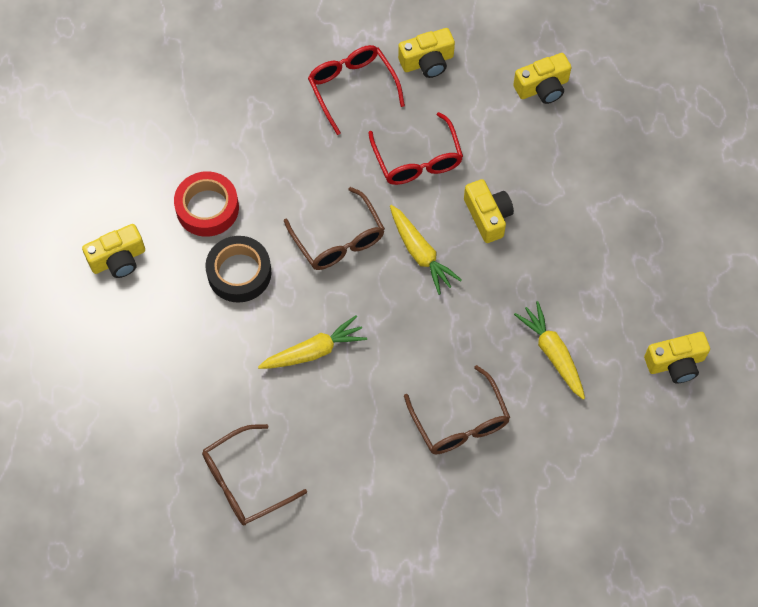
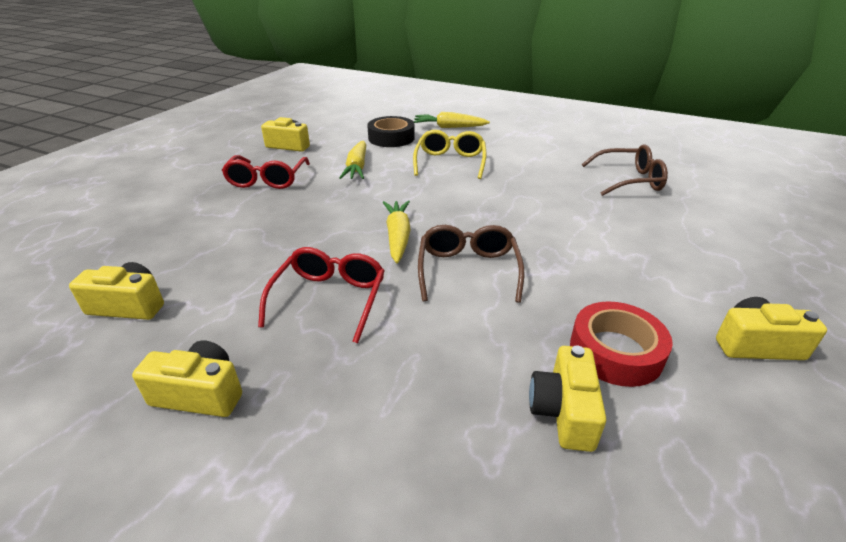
camera: 150 degrees left, 30 degrees down
black tape [205,236,271,303] -> black tape moved to [367,116,415,147]
yellow carrot [258,315,367,369] -> yellow carrot moved to [413,112,490,128]
red glasses [308,45,405,135] -> red glasses moved to [221,155,310,189]
brown glasses [404,365,510,455] -> yellow glasses [413,130,486,179]
yellow camera [464,179,514,243] -> yellow camera moved to [529,345,606,452]

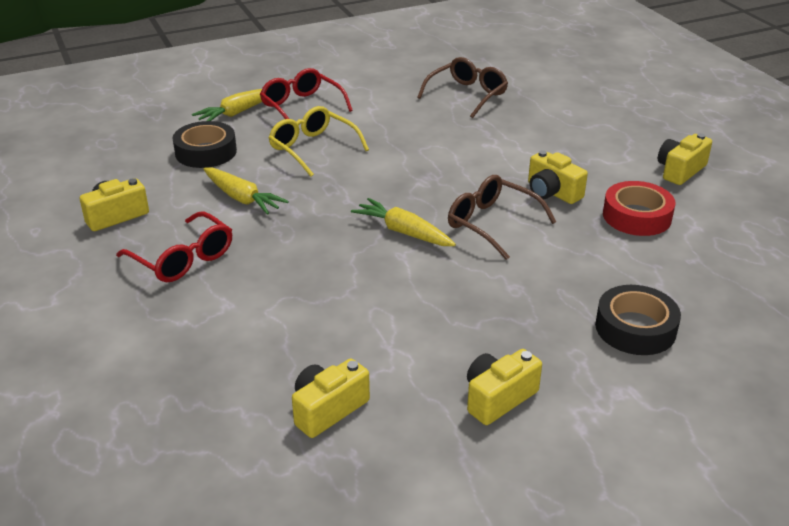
camera: 50 degrees left, 0 degrees up
red glasses [258,247,385,343] -> red glasses moved to [260,68,353,119]
yellow camera [529,345,606,452] -> yellow camera moved to [528,150,588,204]
none -> black tape [595,285,681,355]

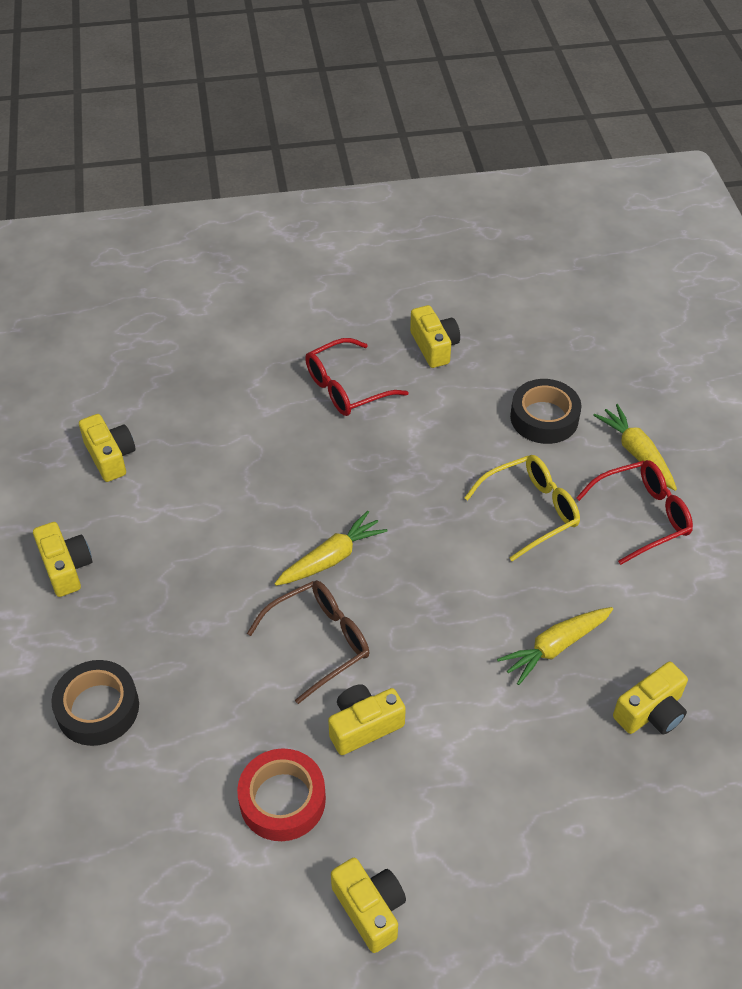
camera: 105 degrees right, 15 degrees up
yellow carrot [203,167,289,215] -> yellow carrot moved to [497,607,613,685]
brown glasses [417,57,508,118] -> yellow camera [613,662,688,734]

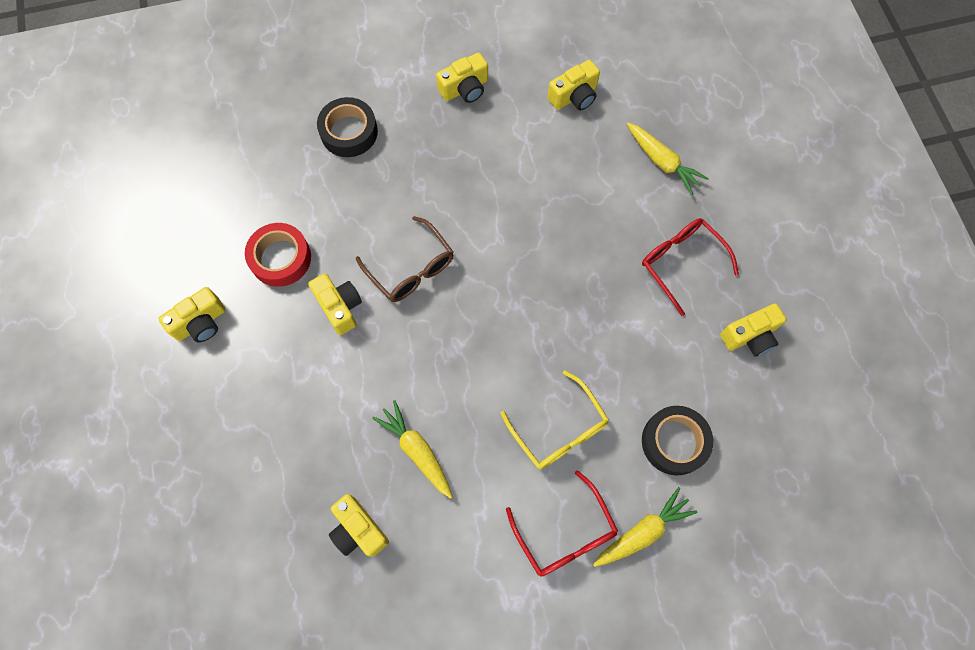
camera: 85 degrees right, 20 degrees up
yellow carrot [274,511,388,586] -> yellow carrot moved to [627,123,709,195]

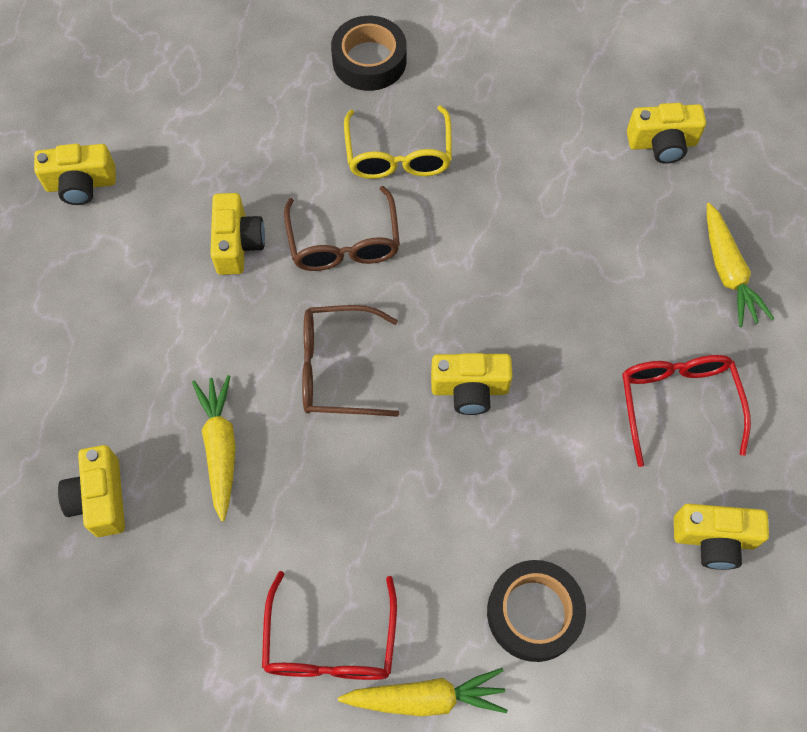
camera: 30 degrees right, 5 degrees down
red tape [245,223,311,287] -> none
yellow camera [436,53,488,103] -> yellow camera moved to [431,353,512,415]
yellow glasses [500,370,609,469] -> yellow glasses moved to [344,106,452,179]
none -> brown glasses [302,305,399,417]

